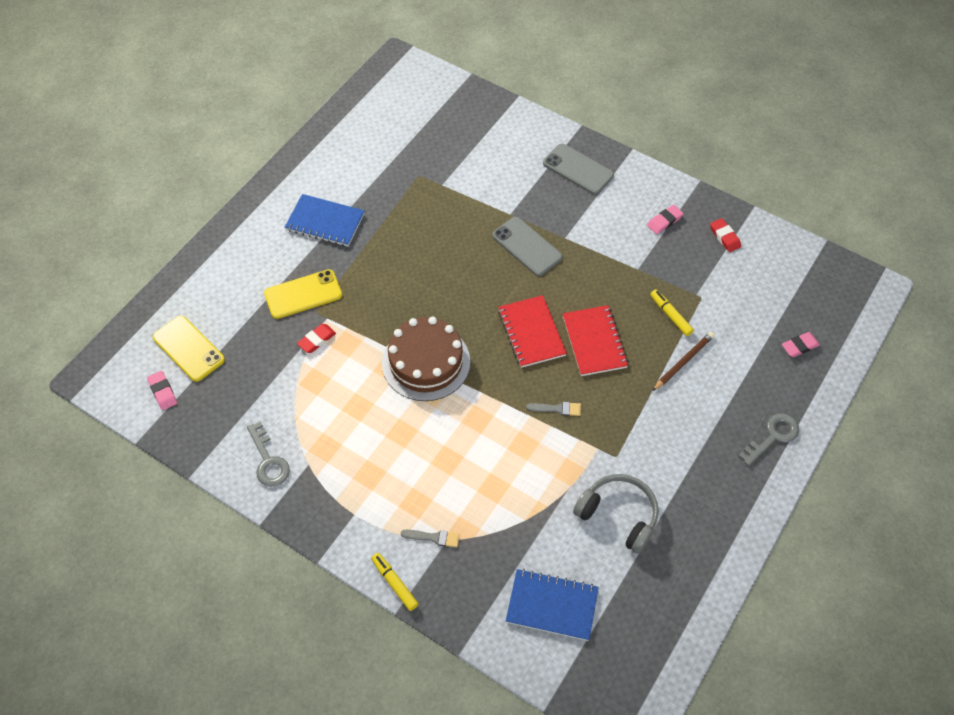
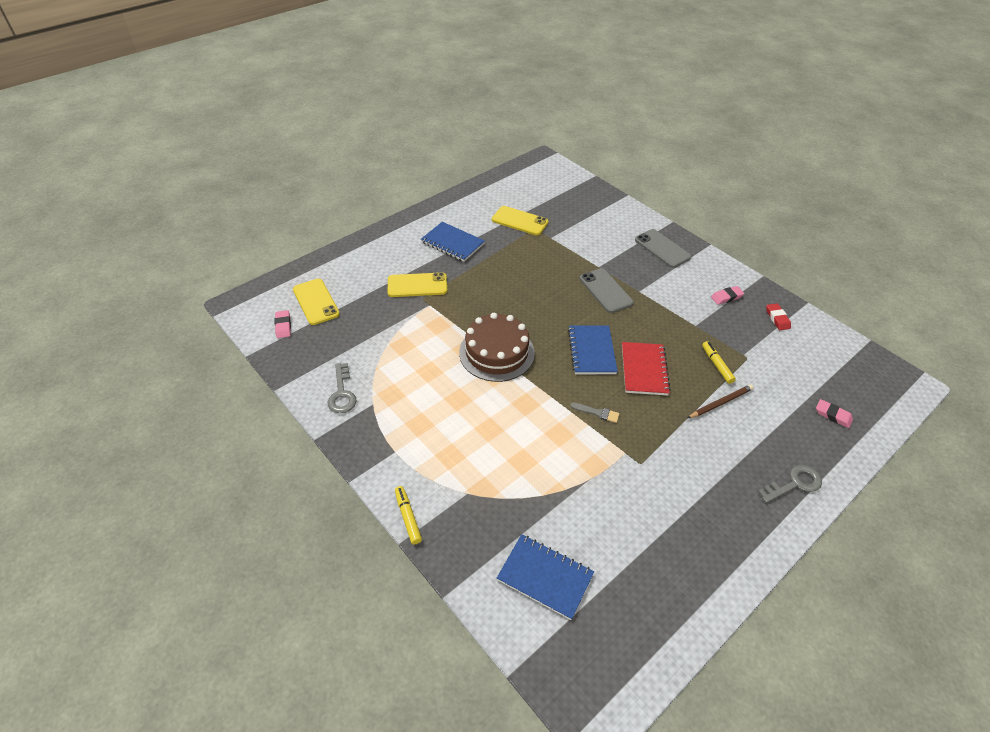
camera: 15 degrees right, 10 degrees down
red eraser [297,324,336,353] -> none
grey brush [401,530,460,547] -> none
red notebook [498,295,567,368] -> blue notebook [568,326,618,374]
grey headphones [573,474,659,554] -> none
pink eraser [782,332,820,357] -> pink eraser turned 45 degrees clockwise [816,399,853,428]
none -> yellow phone [492,206,549,236]

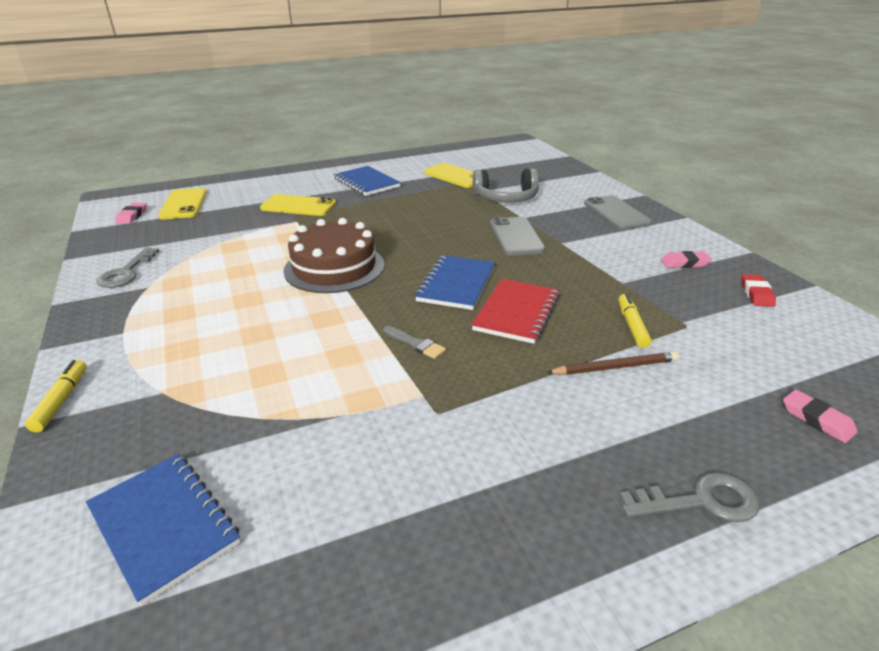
camera: 20 degrees right, 15 degrees down
none -> grey headphones [473,168,539,202]

